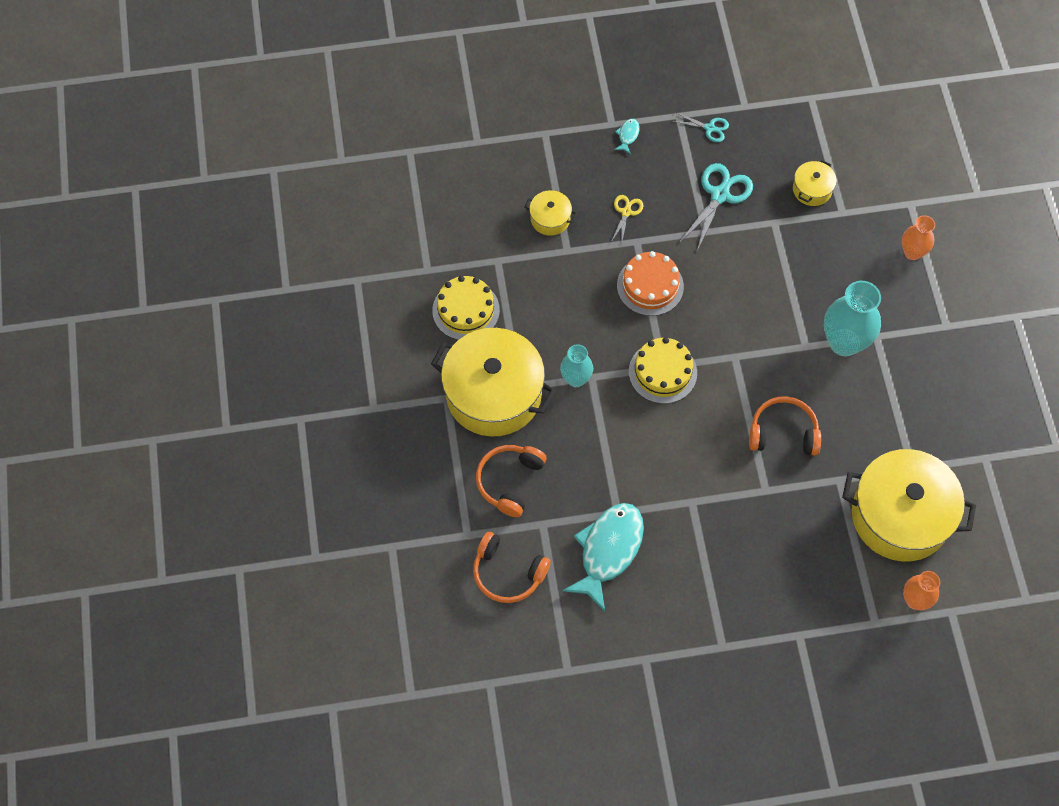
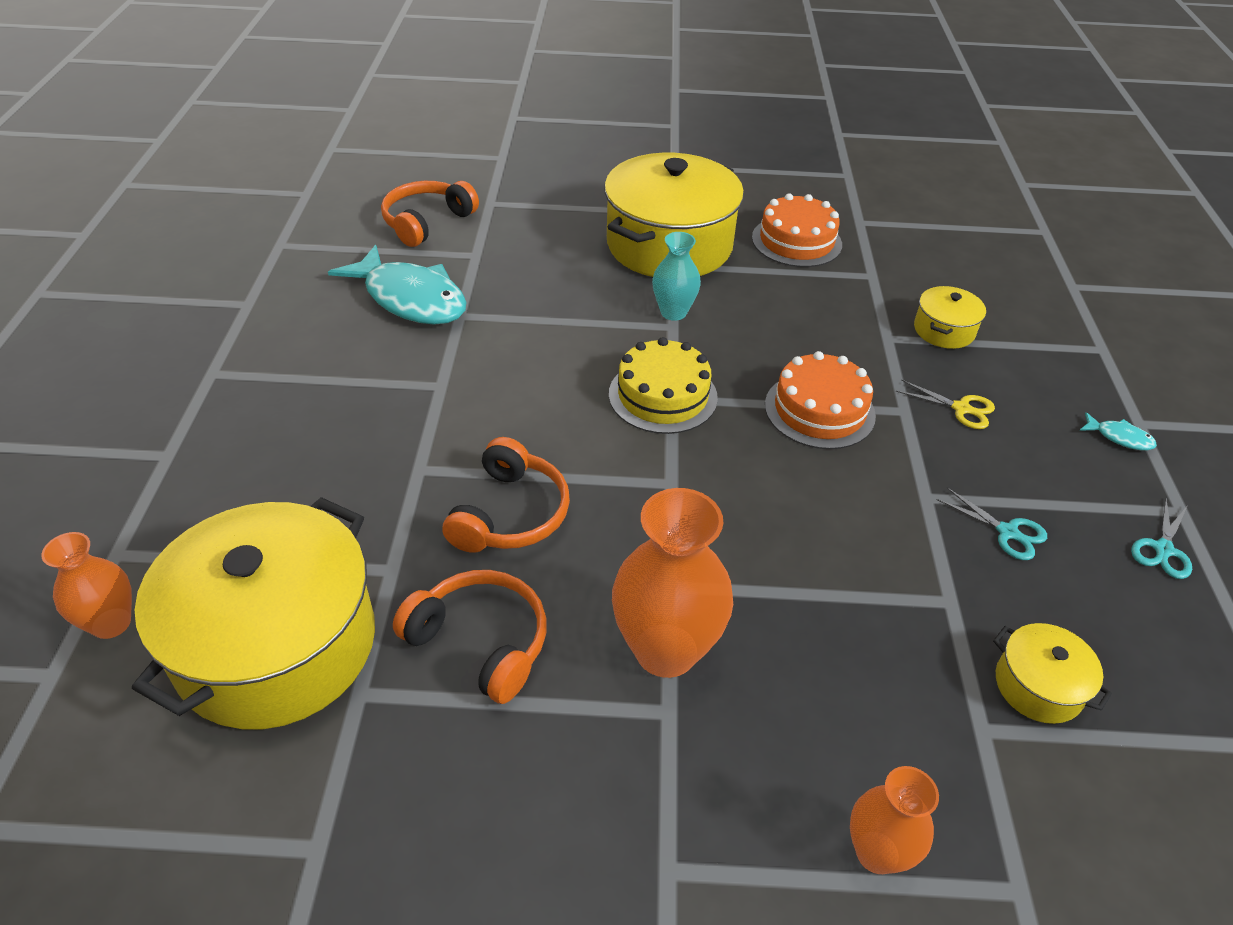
camera: 100 degrees right, 20 degrees down
yellow cake [432,276,500,340] -> orange cake [752,193,842,267]
orange headphones [476,445,547,517] -> orange headphones moved to [393,570,546,704]
turquoise scissors [679,163,753,251] -> turquoise scissors [937,488,1047,560], size x0.56
turquoise vase [824,281,881,356] -> orange vase [612,488,733,678]

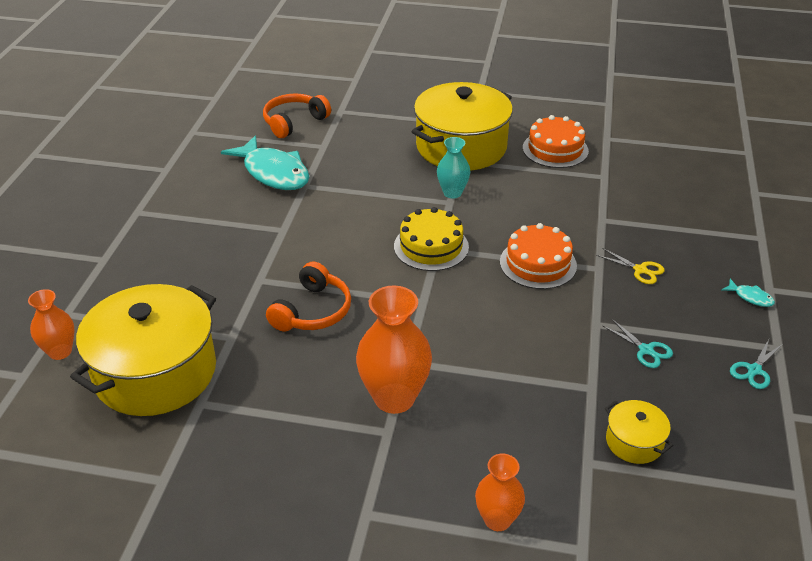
camera: 10 degrees right, 5 degrees down
orange headphones [393,570,546,704] -> none
yellow pot [914,286,986,349] -> none

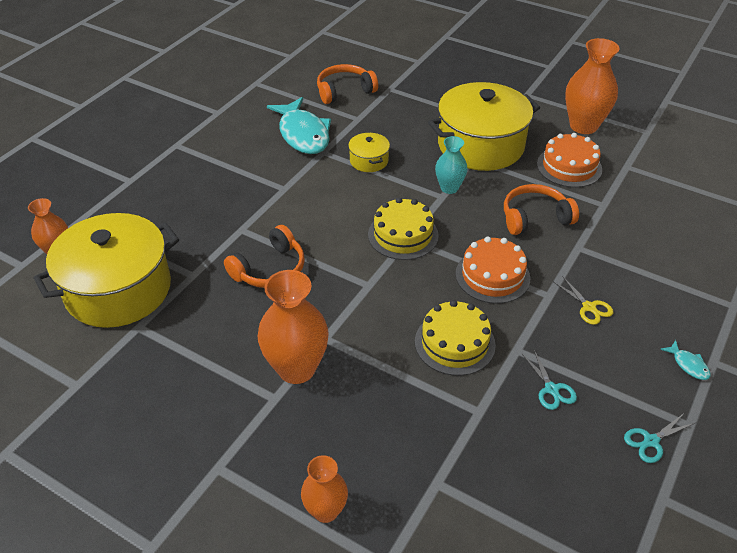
camera: 20 degrees right, 5 degrees up
yellow pot [605,400,674,464] -> yellow pot moved to [348,132,390,172]
none -> yellow cake [415,300,496,376]
none -> orange headphones [504,184,579,235]
none -> orange vase [565,38,620,134]

